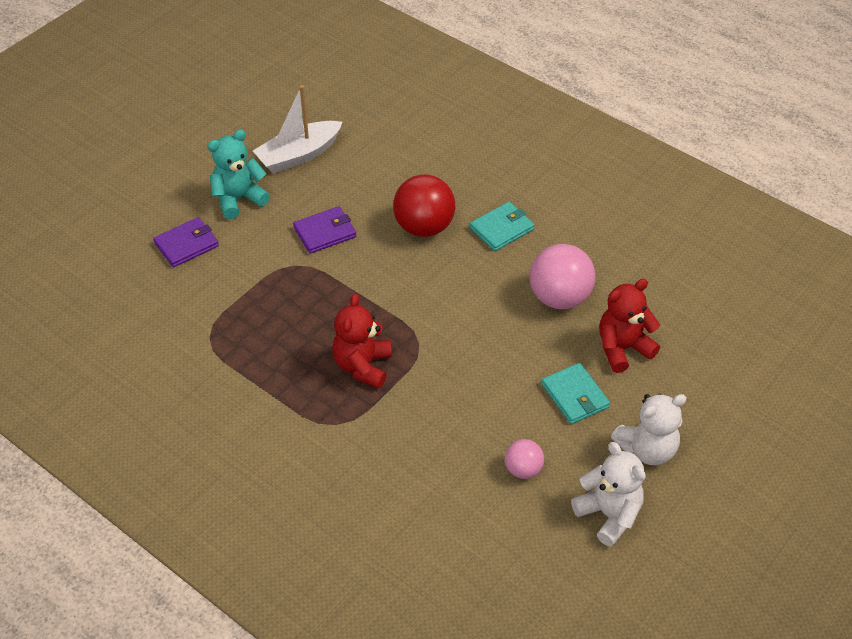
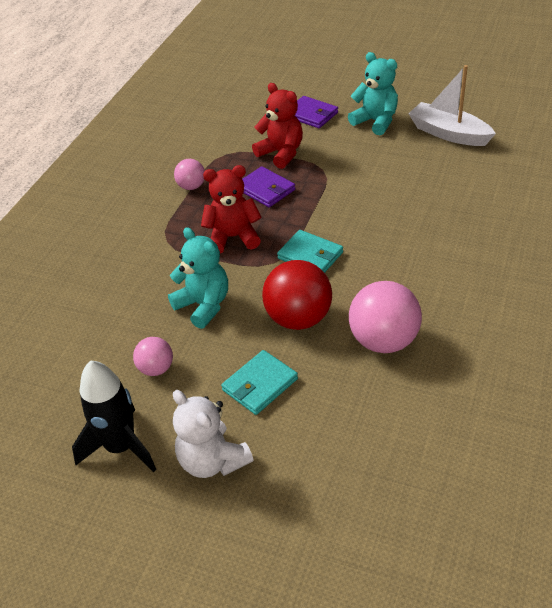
camera: 75 degrees right, 5 degrees down
purple wallet [293,206,356,254] -> purple wallet moved to [242,166,295,207]
red ball [393,174,455,237] -> red ball moved to [262,260,332,330]
turquoise wallet [470,202,534,251] -> turquoise wallet moved to [277,230,343,273]
white teddy bear [571,442,646,546] -> black rocket [72,360,156,472]
red teddy bear [599,279,660,373] -> red teddy bear moved to [252,83,303,169]
none -> turquoise teddy bear [168,227,228,329]
none -> pink ball [174,159,205,190]

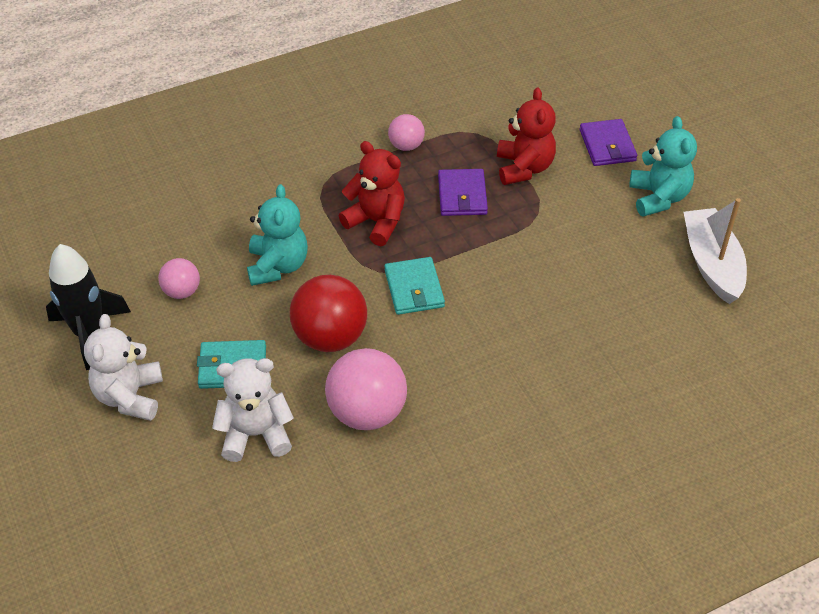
camera: 40 degrees right, 5 degrees up
none -> white teddy bear [212,358,294,462]

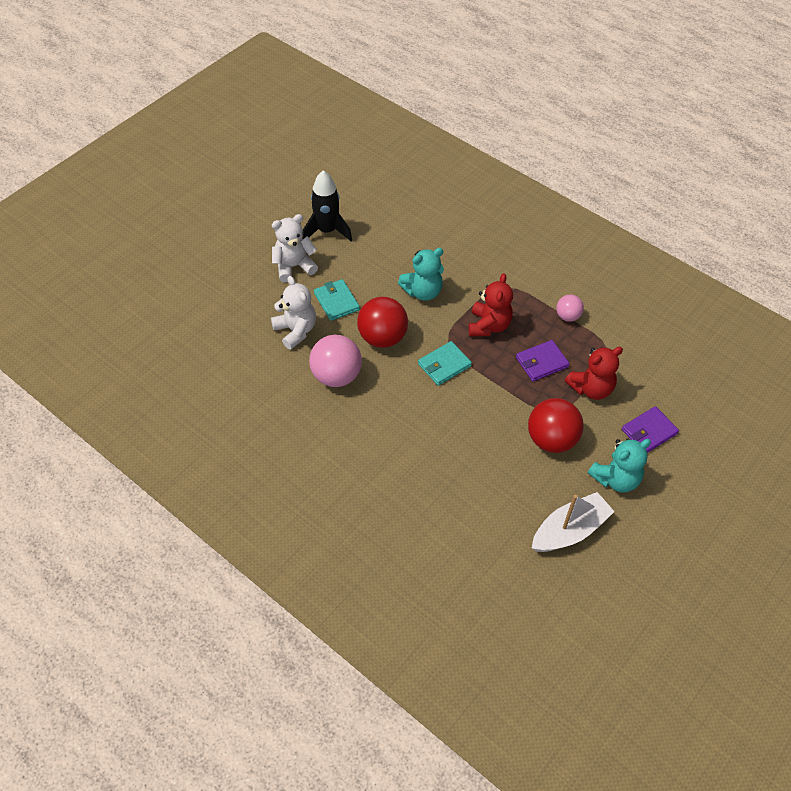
camera: 65 degrees right, 5 degrees up
pink ball [158,258,200,299] -> none
none -> red ball [528,398,584,453]

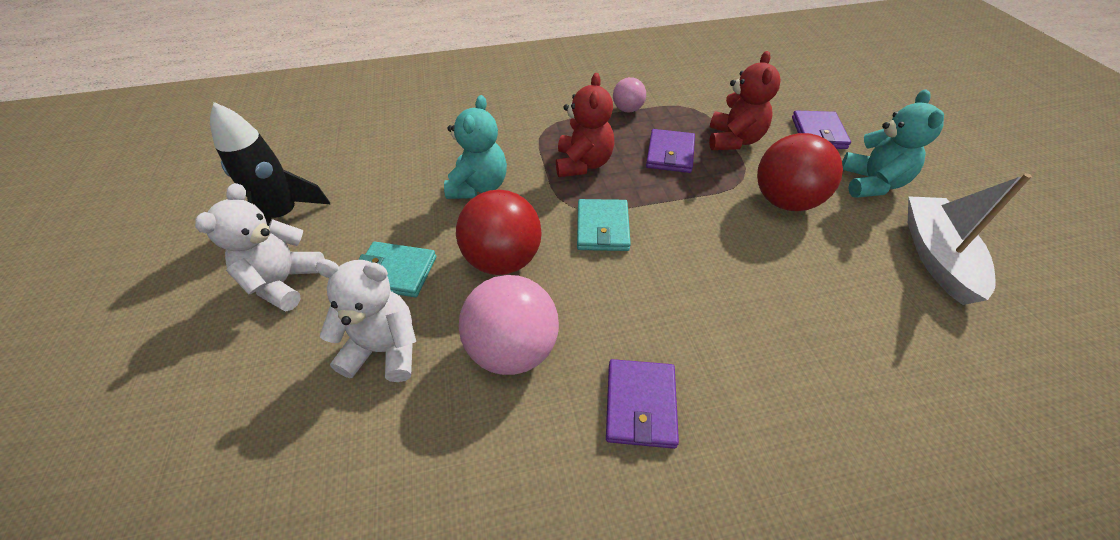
camera: 50 degrees left, 5 degrees down
red teddy bear [469,273,513,337] -> red teddy bear turned 45 degrees clockwise [556,73,614,177]
none -> purple wallet [606,359,679,449]

